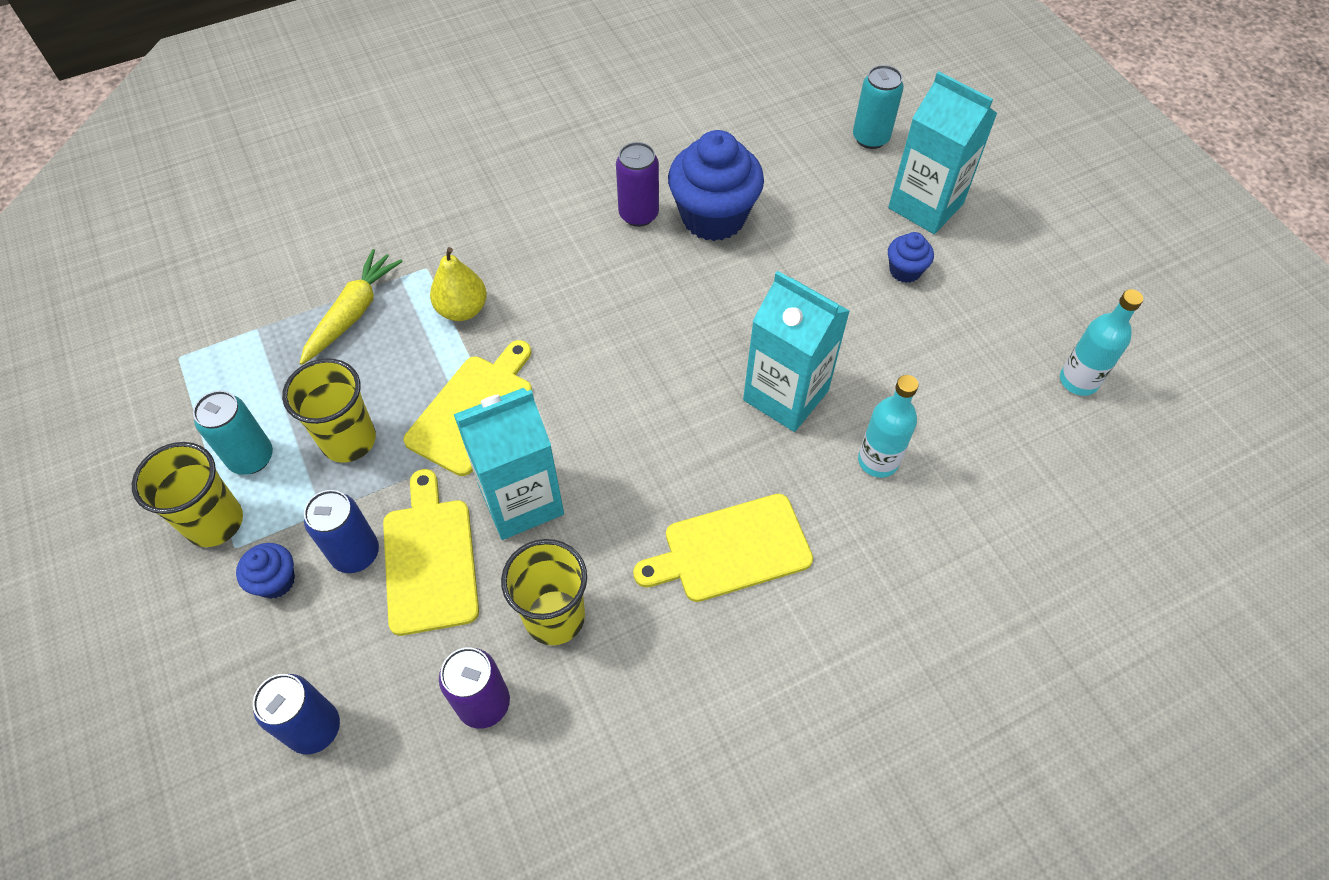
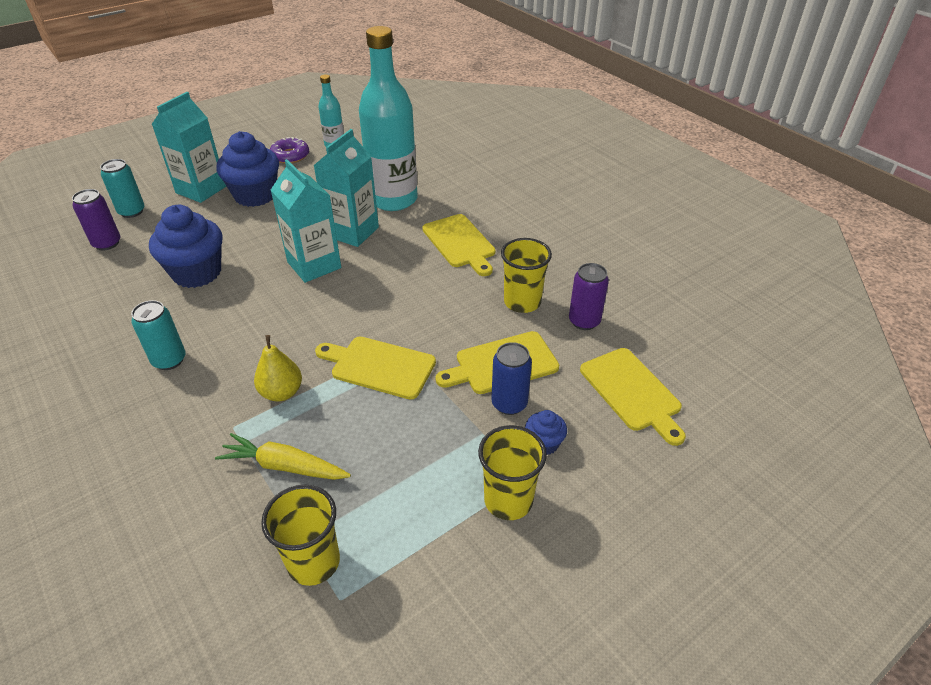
camera: 100 degrees left, 15 degrees down
turquoise can [193,391,273,475] -> turquoise can moved to [131,300,186,370]
blue can [253,674,340,754] -> yellow cutting board [580,348,686,446]
yellow cup [282,358,376,463] -> yellow cup moved to [261,485,340,586]
turquoise carton [454,388,564,540] -> turquoise carton moved to [271,159,341,283]
purple can [616,142,659,227] -> purple can moved to [72,189,121,250]
turquoise bottle [858,375,919,478] -> turquoise bottle [359,26,417,211], size x2.11
blue cupcake [888,232,934,283] -> blue cupcake [216,131,279,207], size x2.11
none -> purple donut [270,137,309,164]

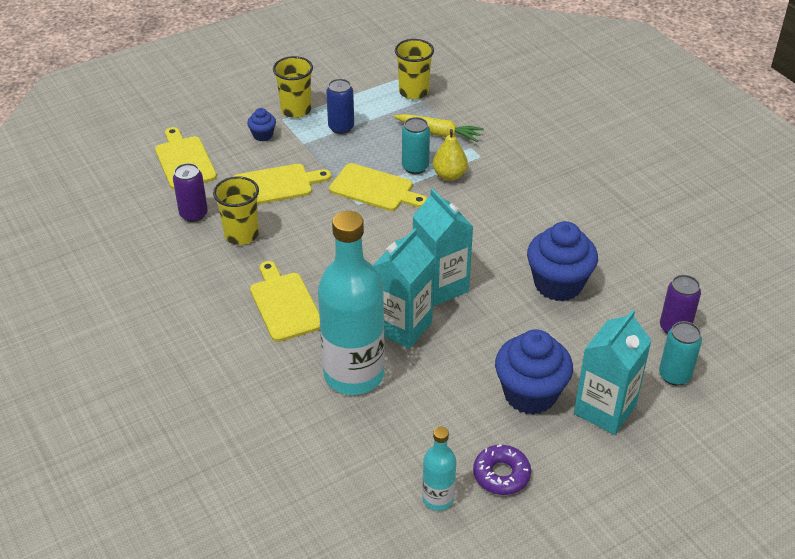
camera: 175 degrees left, 0 degrees up
turquoise can [131,300,186,370] -> turquoise can moved to [402,117,430,174]
blue can [491,342,532,415] -> blue can moved to [326,79,354,134]

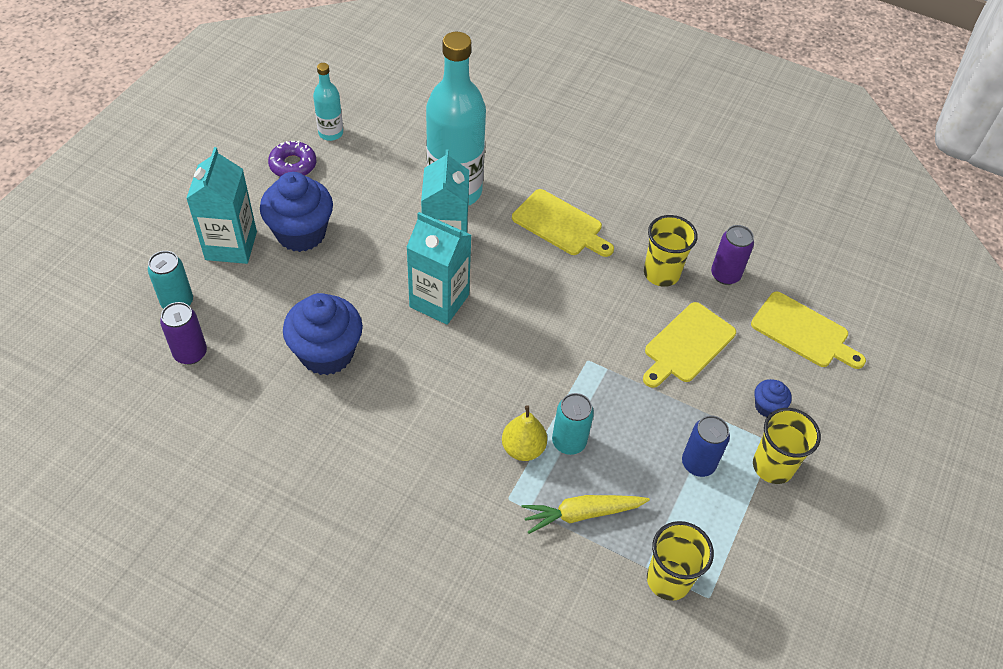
camera: 145 degrees right, 10 degrees up
yellow cutting board [329,163,427,211] -> none

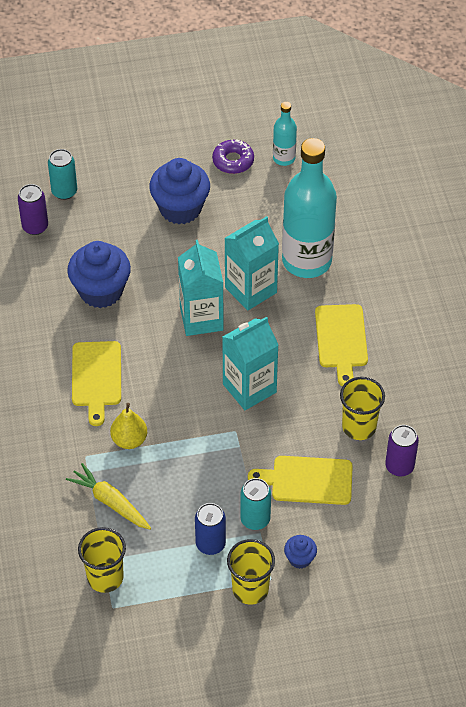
camera: 55 degrees right, 0 degrees up
turquoise carton [186,147,257,264] -> turquoise carton moved to [222,317,278,410]
turquoise can [552,393,594,455] -> turquoise can moved to [240,478,271,530]
yellow cutting board [751,292,866,369] -> yellow cutting board moved to [72,341,121,426]

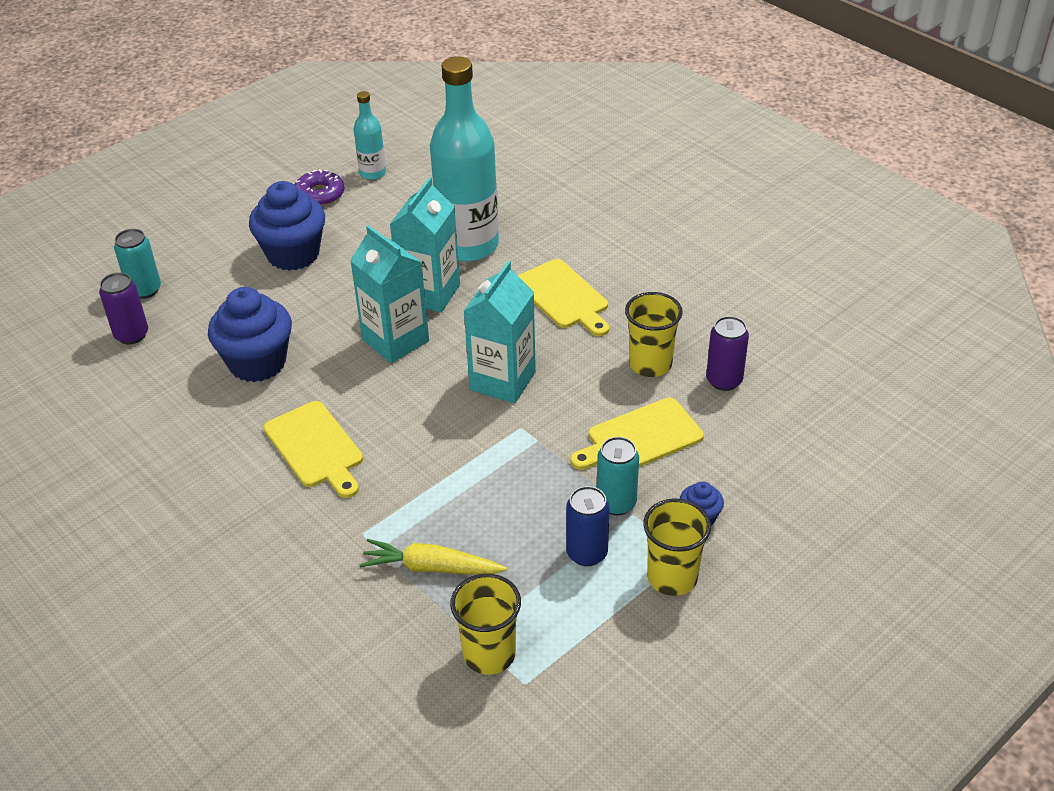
camera: 30 degrees left, 10 degrees down
yellow pear [110,403,147,449] -> none

